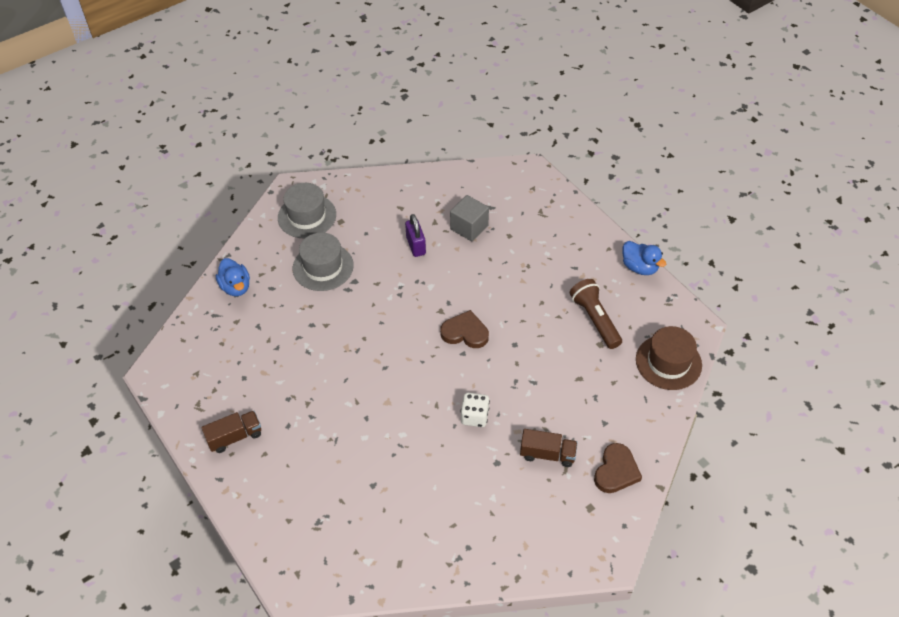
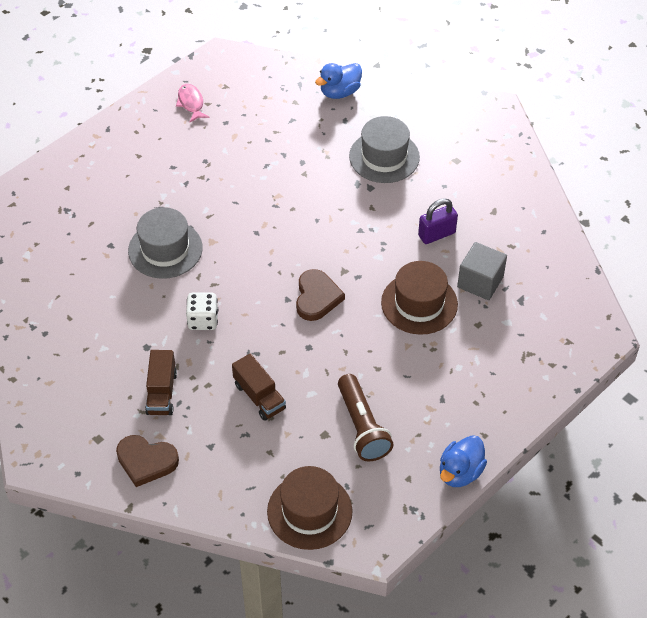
camera: 80 degrees right, 0 degrees up
brown truck [201,411,261,453] -> brown truck moved to [232,353,286,421]
grey hat [278,183,336,239] -> grey hat moved to [128,207,203,279]
brown flashlight [570,279,622,349] -> brown flashlight turned 105 degrees clockwise [338,374,393,461]
none -> pink fish [176,84,210,123]
none -> brown hat [381,261,458,335]

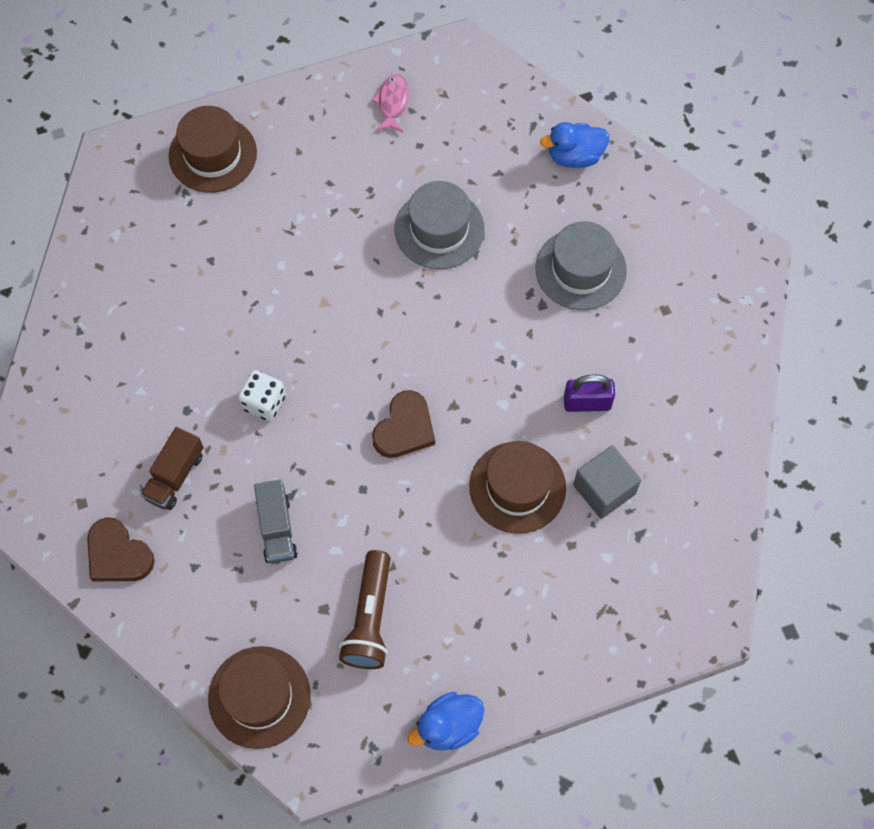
camera: 25 degrees right, 15 degrees up
grey hat [128,207,203,279] -> grey hat moved to [395,181,485,269]
brown truck [232,353,286,421] -> grey truck [254,479,298,564]
none -> brown hat [169,106,257,193]

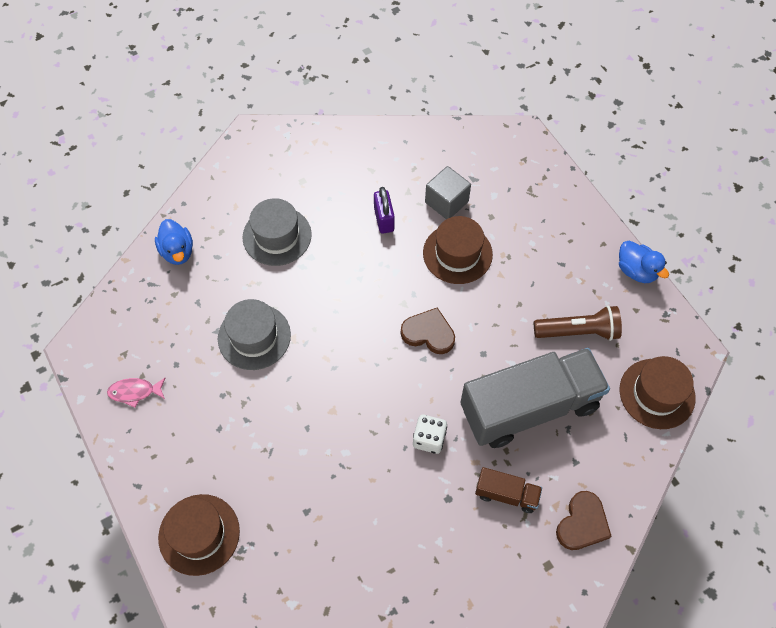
camera: 100 degrees left, 5 degrees down
grey truck [254,479,298,564] -> grey truck [460,348,610,448], size x2.28

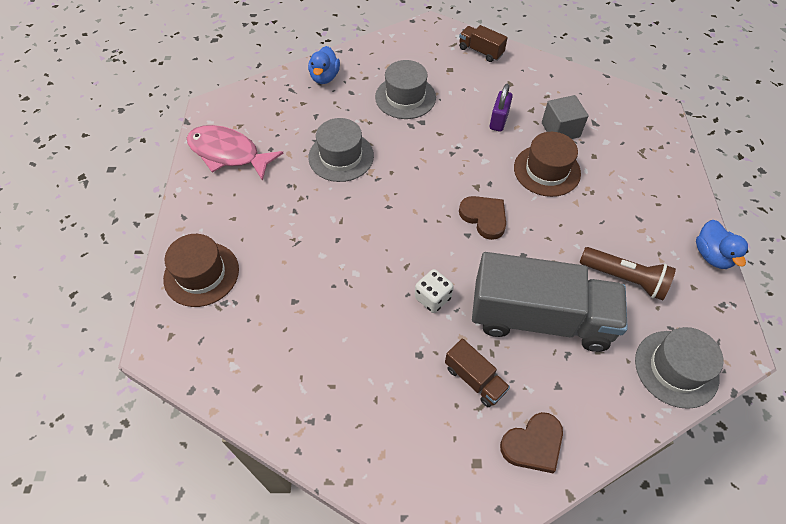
camera: 30 degrees right, 5 degrees down
pink fish [107,378,165,408] -> pink fish [187,125,283,181], size x1.98
brown hat [620,356,696,429] -> grey hat [635,327,723,409]
none -> brown truck [459,25,508,62]

